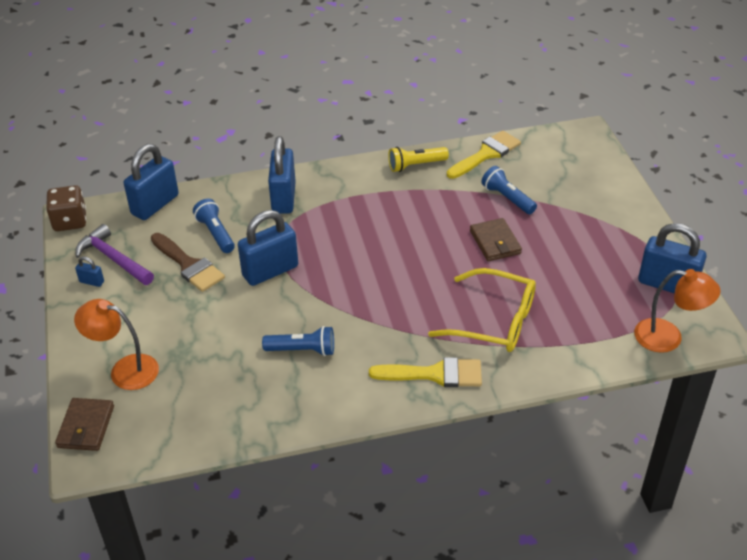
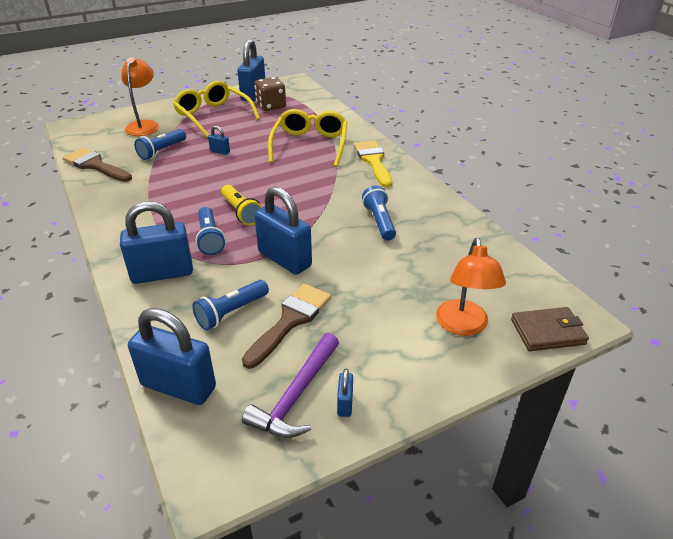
camera: 105 degrees left, 5 degrees down
brown dice [46,185,86,231] -> brown dice moved to [254,77,286,111]
yellow flashlight [388,147,449,172] -> yellow flashlight moved to [221,185,262,225]
yellow brush [447,131,521,179] -> brown brush [63,148,132,182]
brown wallet [470,218,522,261] -> blue padlock [208,126,230,155]
orange lamp [634,269,721,353] -> orange lamp moved to [121,57,159,136]
none -> yellow glasses [173,81,260,137]
none -> blue flashlight [196,207,225,255]

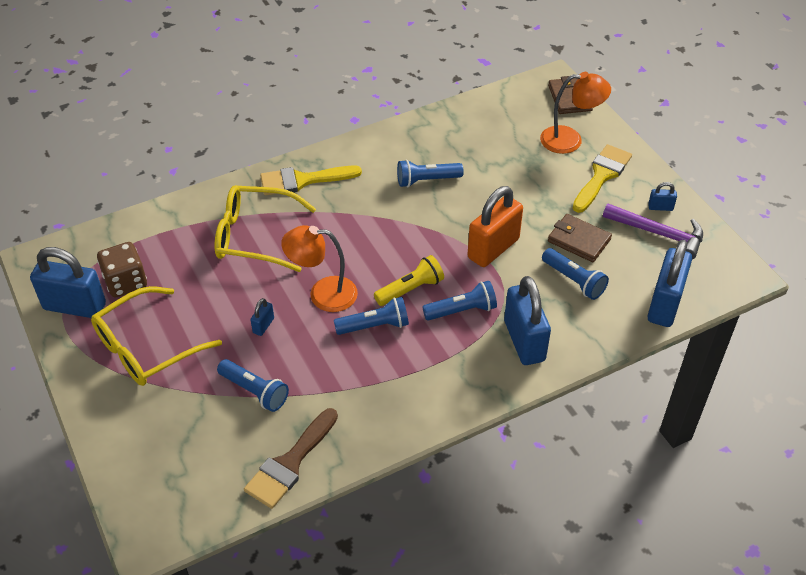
camera: 90 degrees left, 10 degrees up
orange lamp [121,57,159,136] -> orange lamp moved to [281,225,358,312]
brown brush [242,284,331,369] -> brown wallet [548,214,612,262]
blue padlock [254,187,312,275] -> orange padlock [467,186,523,267]
none -> blue flashlight [334,297,409,335]
none -> yellow brush [573,144,632,213]

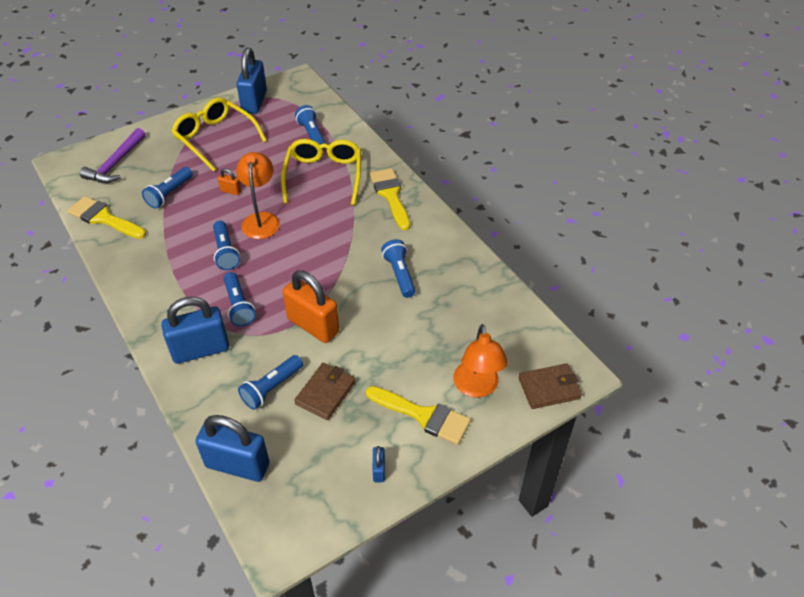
camera: 85 degrees right, 0 degrees up
brown dice [97,242,147,297] -> none
brown brush [244,408,338,509] -> yellow brush [67,196,146,239]
blue padlock [250,298,274,336] -> orange padlock [218,168,241,195]
yellow flashlight [374,255,444,306] -> none
purple hammer [603,204,703,259] -> purple hammer moved to [80,128,146,183]
none -> blue flashlight [295,105,326,149]

